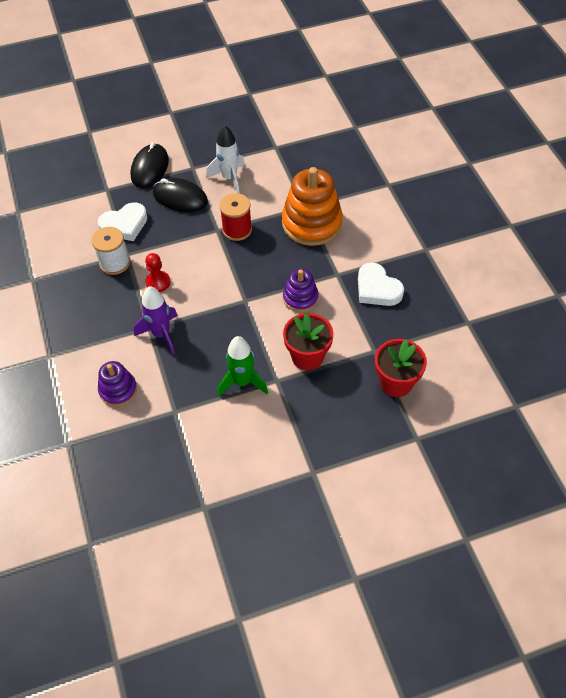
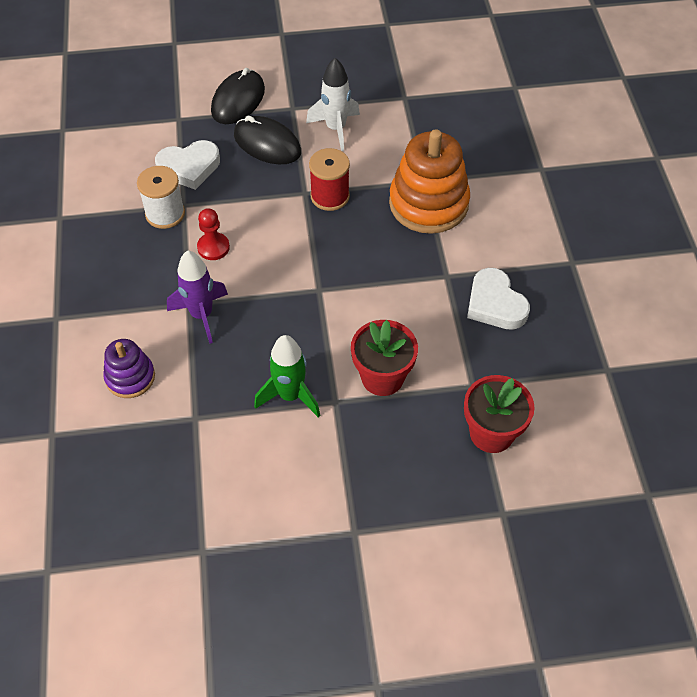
camera: 10 degrees right, 0 degrees up
purple stacking toy [283,269,318,312] -> none

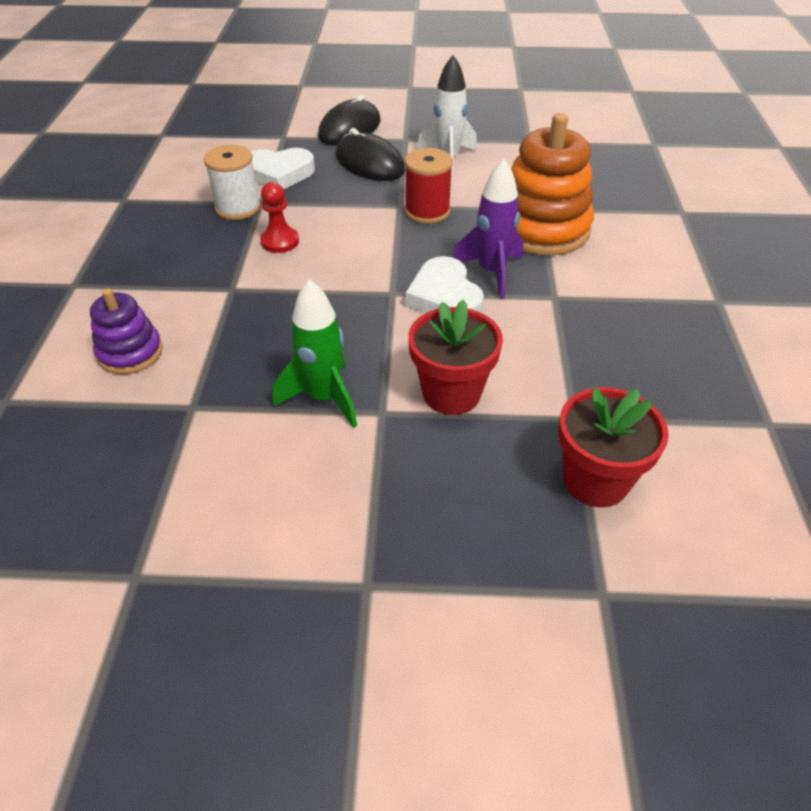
camera: 10 degrees right, 10 degrees down
purple rocket [167,251,228,344] -> purple rocket moved to [452,159,523,299]
white heart [467,268,530,330] -> white heart moved to [405,256,484,313]

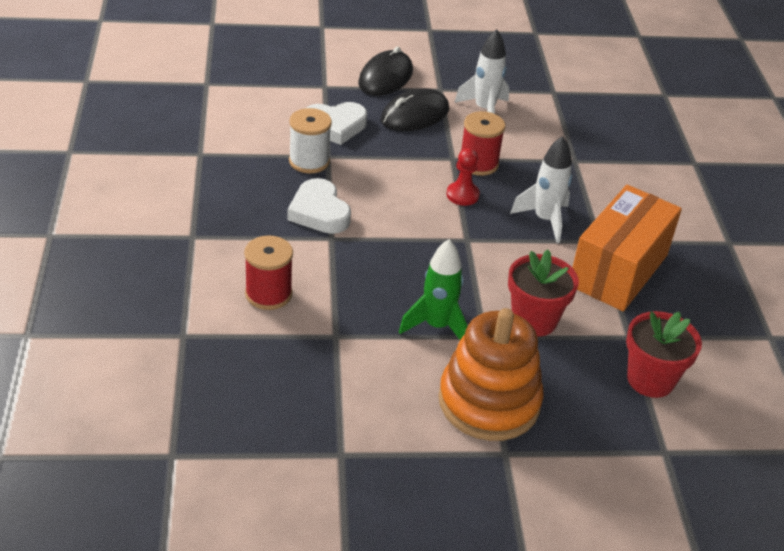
camera: 10 degrees left, 5 degrees down
purple stacking toy [90,289,163,374] -> red spool [244,235,293,310]
red pawn [260,182,299,253] -> red pawn moved to [447,148,480,206]
black mouse [336,128,405,181] -> black mouse turned 75 degrees counterclockwise [381,88,449,131]
white heart [405,256,484,313] -> white heart moved to [287,178,351,234]
purple rocket [452,159,523,299] -> white rocket [510,136,572,243]
orange stacking toy [511,113,594,256] -> orange stacking toy moved to [439,308,543,441]
none -> orange box [572,185,682,311]

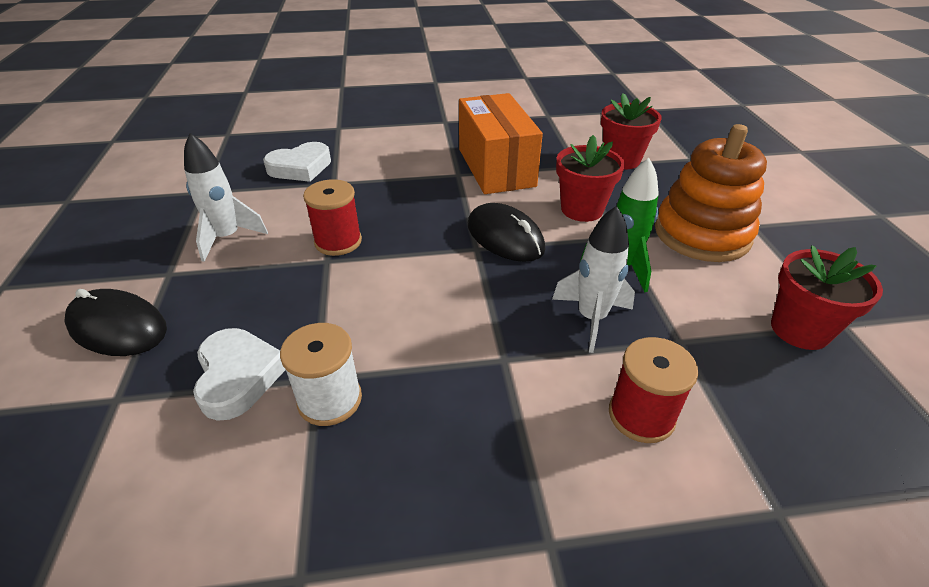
camera: 90 degrees left, 0 degrees up
white heart [287,178,351,234] -> white heart moved to [263,142,331,182]
black mouse [381,88,449,131] -> black mouse moved to [468,203,545,262]
red pawn [447,148,480,206] -> none
white rocket [510,136,572,243] -> white rocket moved to [552,206,635,353]
orange box [572,185,682,311] -> orange box turned 45 degrees clockwise [459,93,543,194]
none -> red flower pot [771,245,883,350]

